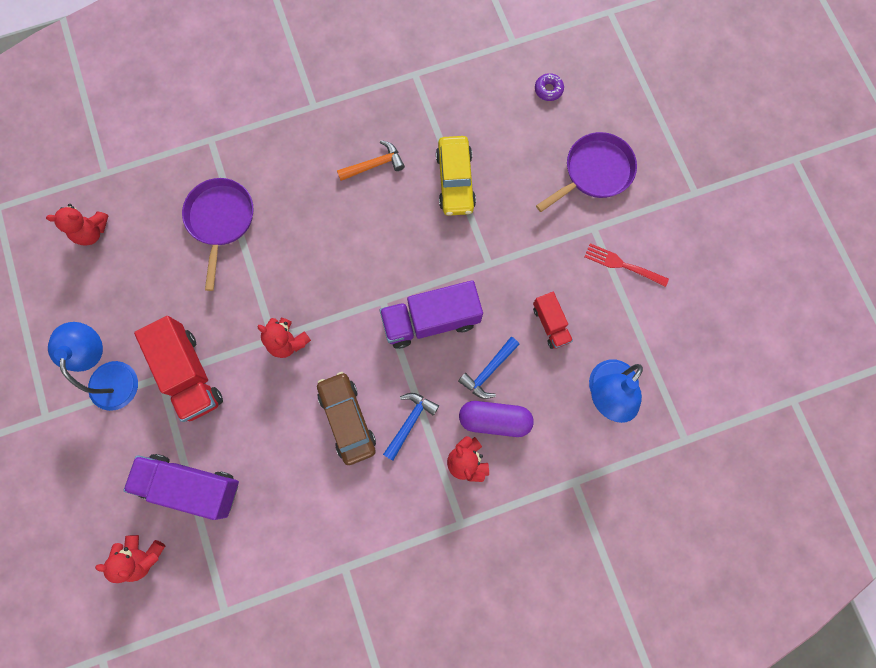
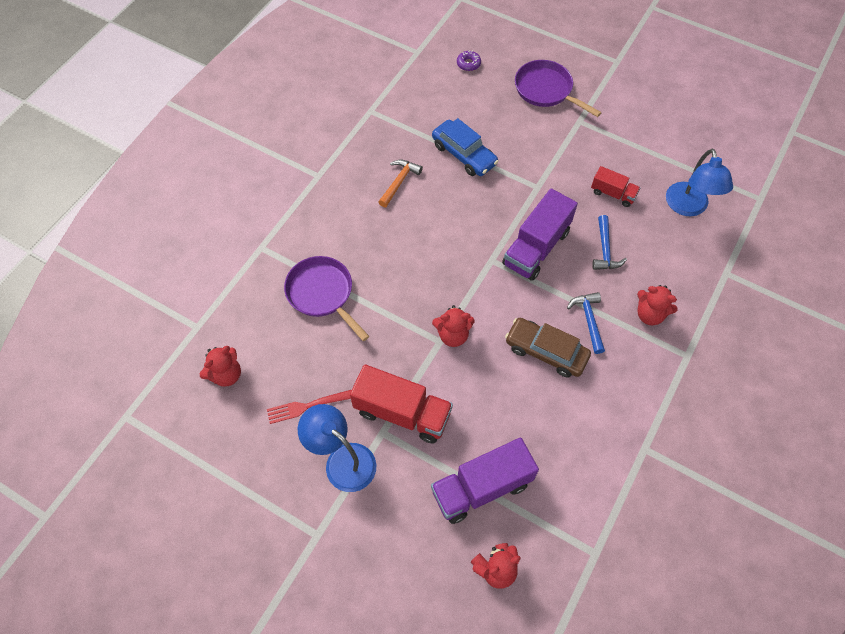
camera: 40 degrees left, 15 degrees down
yellow car [436,136,476,216] -> blue car [432,118,499,176]
purple capsule [459,401,534,437] -> none
purple pan [536,132,637,212] -> purple pan turned 60 degrees counterclockwise [515,60,602,117]
red fork [584,243,669,287] -> red fork moved to [267,390,351,424]

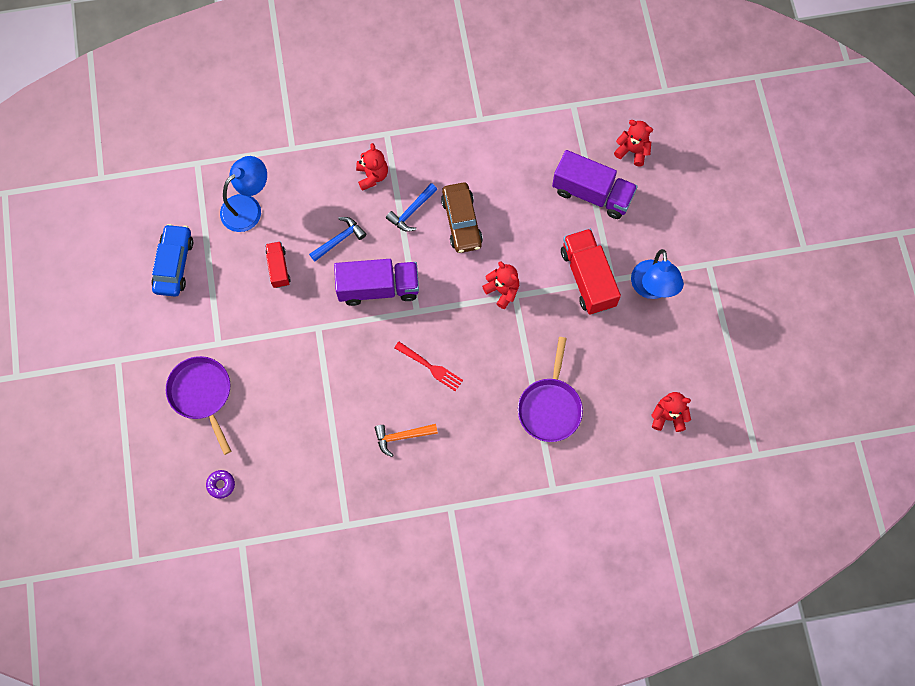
camera: 130 degrees left, 10 degrees up
red fork [267,390,351,424] -> red fork moved to [394,342,463,391]
blue car [432,118,499,176] -> blue car moved to [152,224,193,297]
purple pan [515,60,602,117] -> purple pan turned 150 degrees clockwise [166,356,231,455]

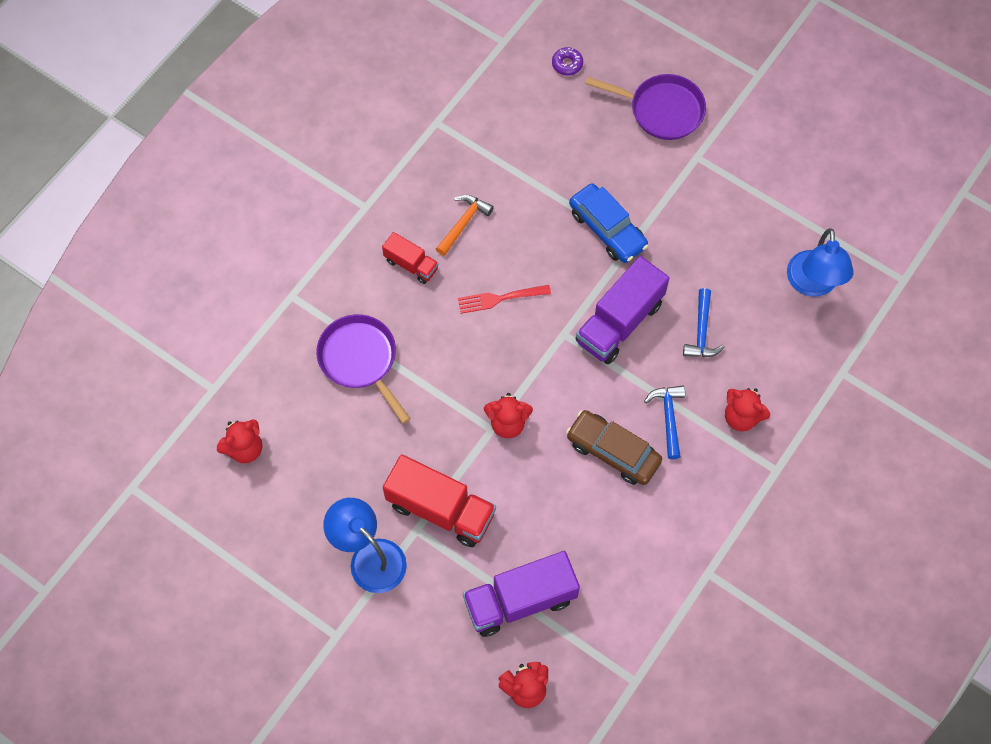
camera: 135 degrees right, 5 degrees down
blue car [152,224,193,297] -> blue car moved to [569,183,649,263]
red truck [265,241,291,288] -> red truck moved to [382,232,439,284]

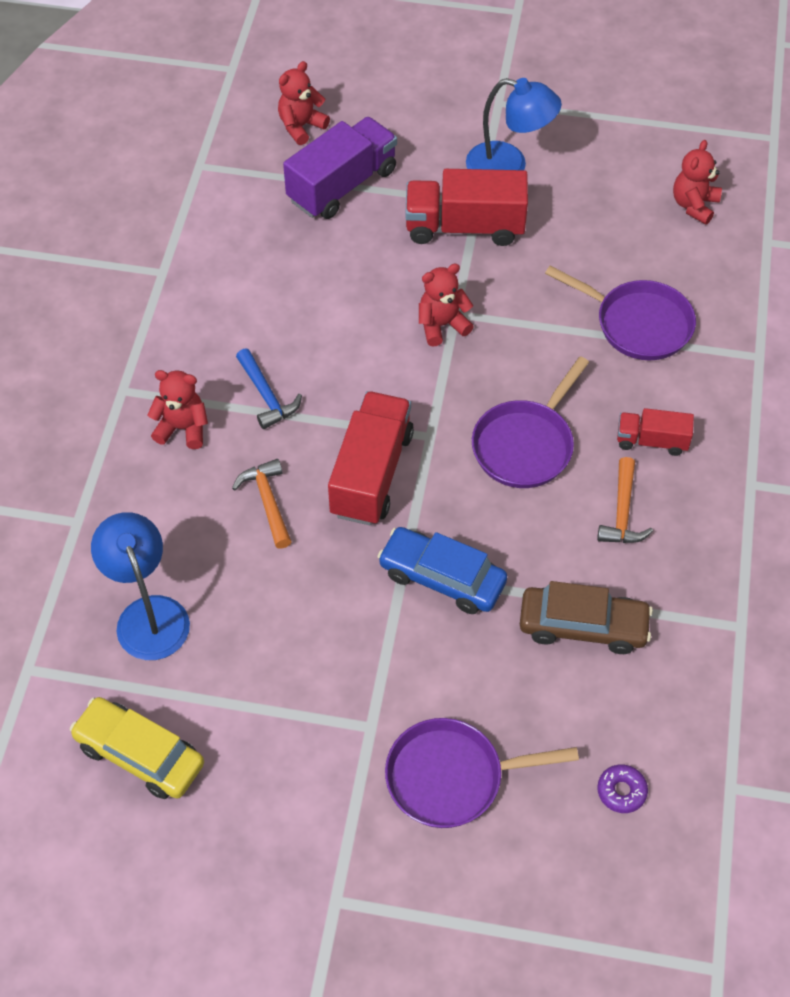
camera: 155 degrees right, 10 degrees down
red fork [458,285,551,314] -> purple pan [472,356,589,488]
brown car [566,410,662,485] -> brown car moved to [520,581,653,654]
purple truck [575,256,669,364] -> red truck [328,391,414,526]
blue hammer [683,288,725,357] -> orange hammer [232,459,292,549]
none -> yellow car [70,697,204,799]

